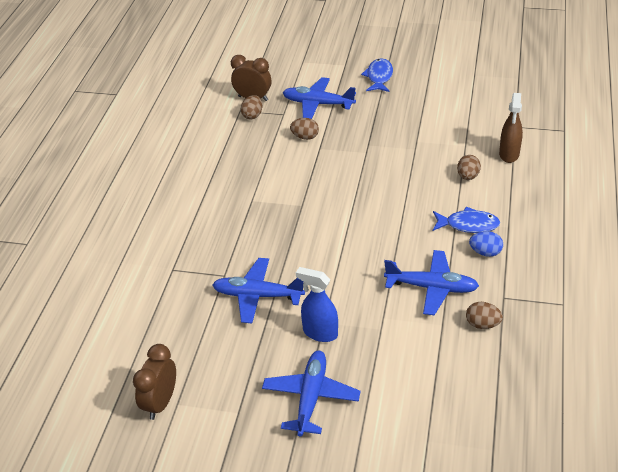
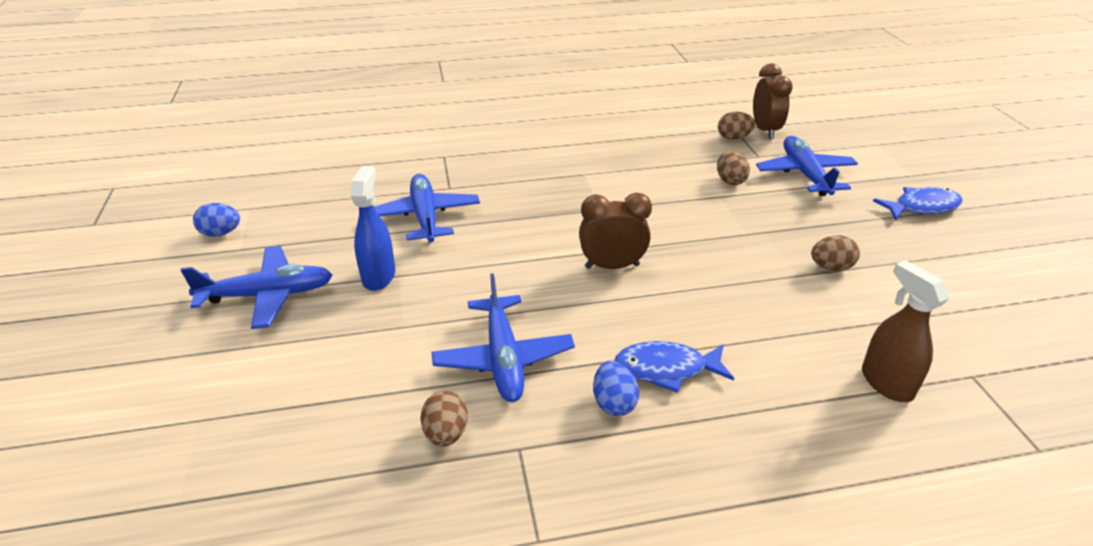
camera: 65 degrees right, 5 degrees down
brown clock [133,344,176,420] -> brown clock moved to [579,193,652,269]
blue fish [433,207,500,233] -> blue fish turned 105 degrees clockwise [615,341,734,393]
brown egg [457,155,481,180] -> brown egg moved to [811,235,860,271]
brown spray bottle [499,93,523,163] -> brown spray bottle turned 75 degrees clockwise [862,260,950,402]
none -> blue egg [193,203,240,237]

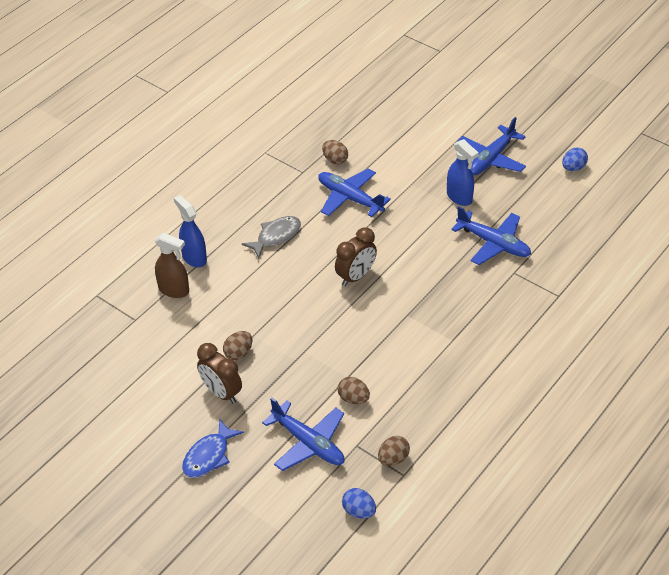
camera: 140 degrees right, 10 degrees up
blue egg [593,361,639,416] -> blue egg moved to [342,488,376,519]
blue fish [615,341,734,393] -> grey fish [242,216,301,258]
brown clock [753,64,793,139] -> brown clock moved to [197,343,242,404]
none -> blue spray bottle [174,195,207,268]

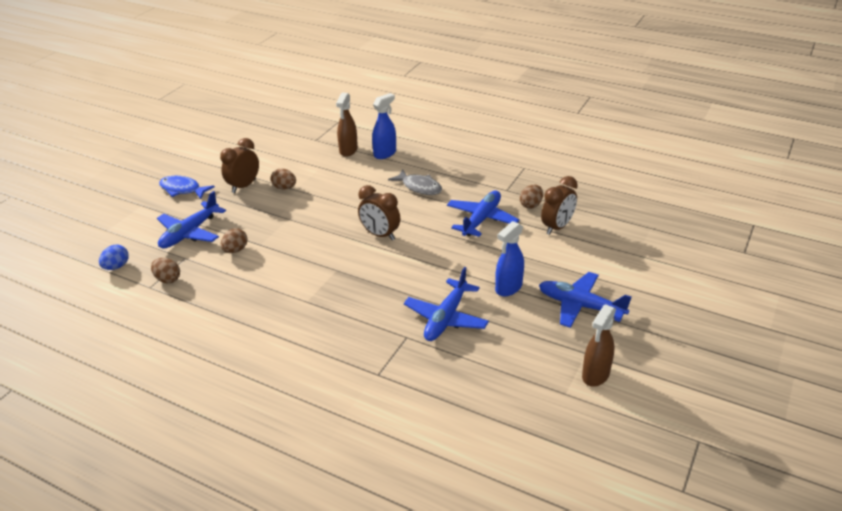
camera: 80 degrees right, 10 degrees down
blue egg [562,147,588,171] -> brown spray bottle [582,304,616,387]
none -> brown clock [541,176,578,235]

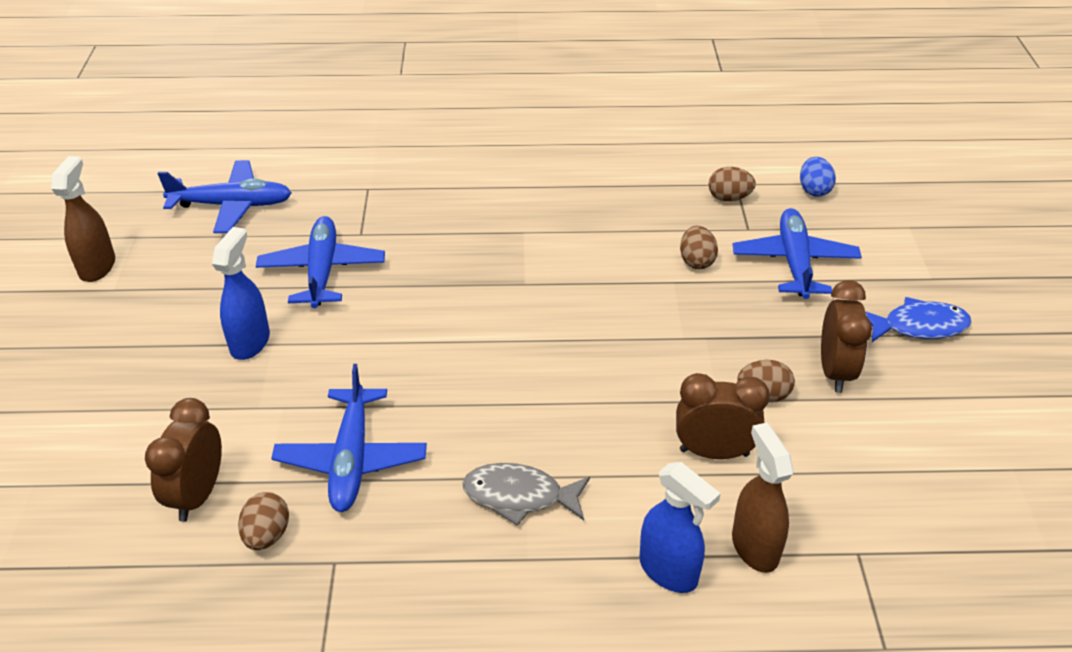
camera: 150 degrees right, 5 degrees up
brown clock [358,185,400,240] -> brown clock moved to [676,373,770,459]
blue spray bottle [372,93,396,159] -> blue spray bottle turned 60 degrees counterclockwise [639,462,721,593]
blue plane [539,272,632,328] -> blue plane moved to [157,160,292,233]

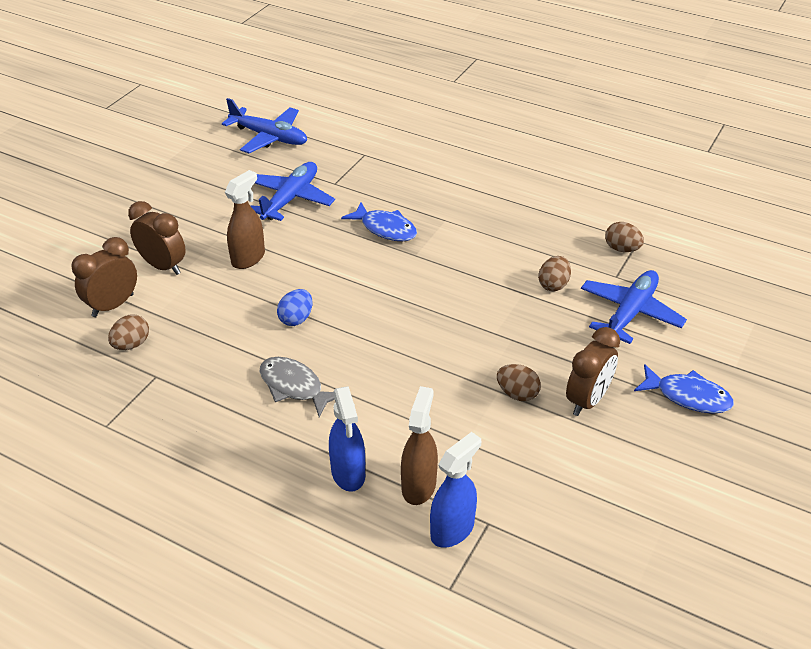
camera: 30 degrees right, 0 degrees up
brown spray bottle [51,156,115,282] -> brown spray bottle moved to [225,170,265,269]
blue spray bottle [212,227,270,360] -> blue spray bottle moved to [430,432,481,548]
blue plane [271,364,427,512] -> none
brown clock [676,373,770,459] -> brown clock moved to [128,201,186,275]
blue egg [800,157,836,197] -> blue egg moved to [277,289,312,326]
none -> blue fish [341,202,417,241]

